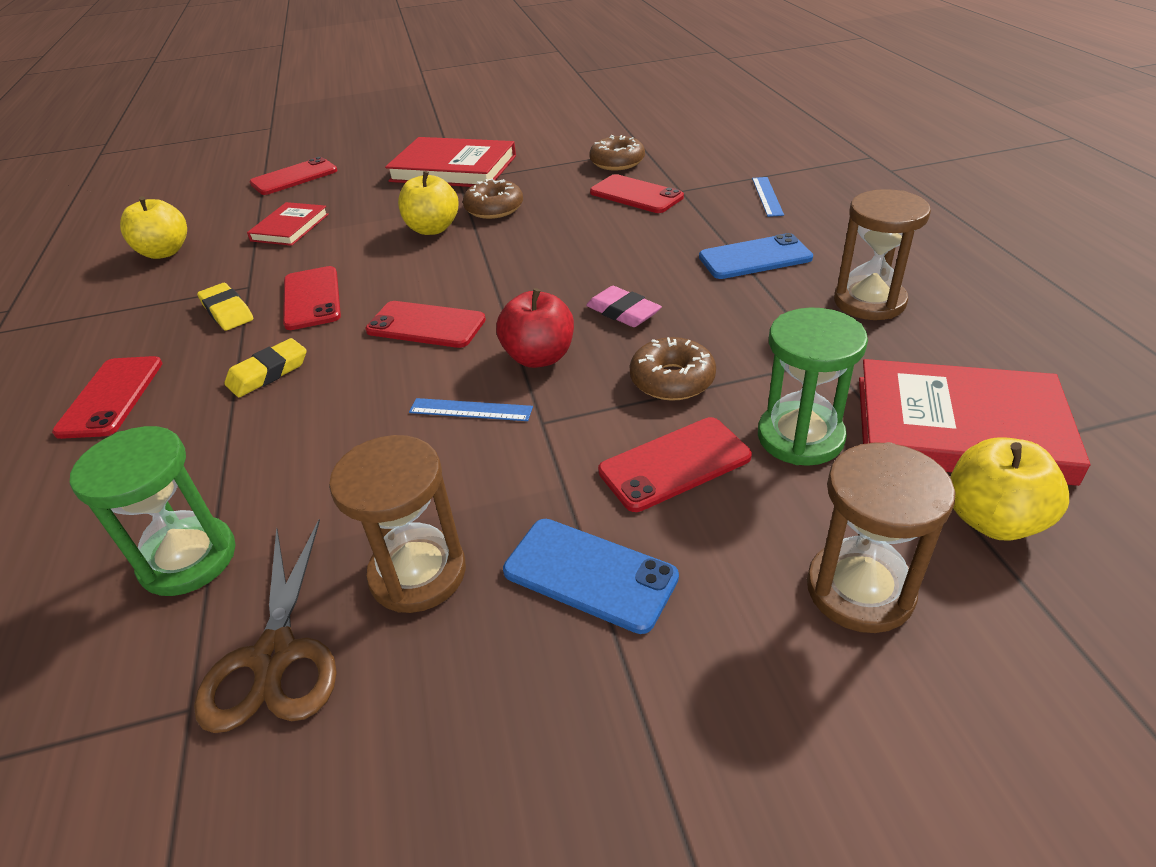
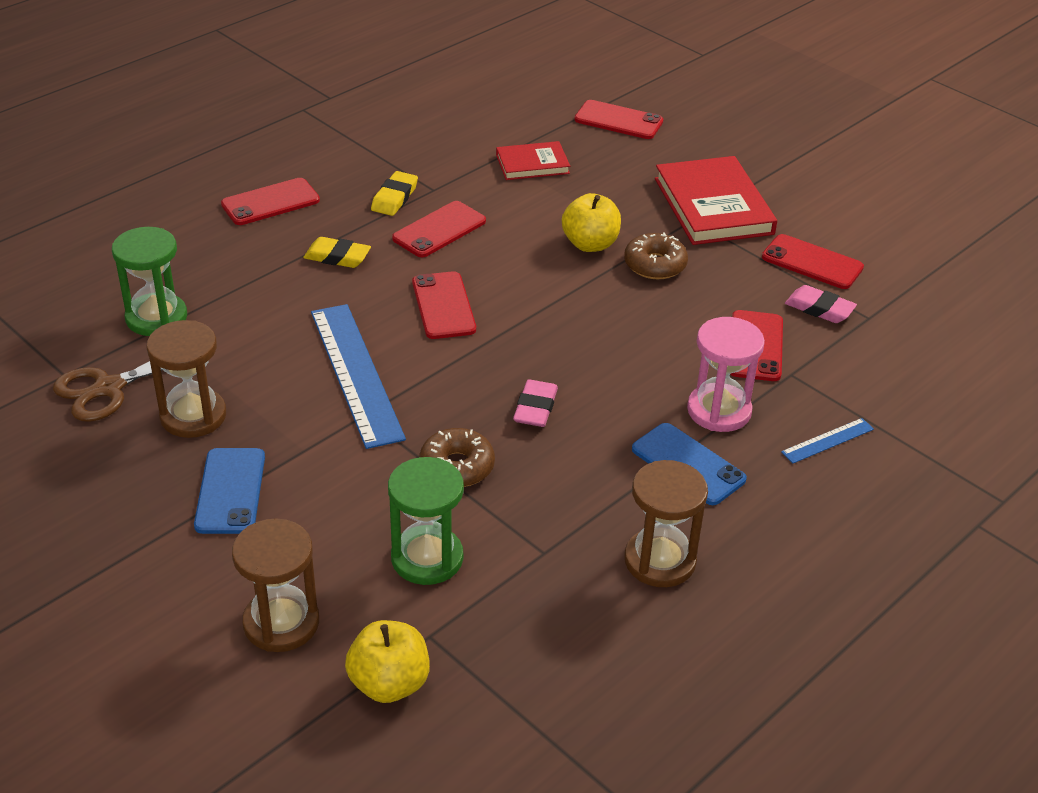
camera: 55 degrees right, 0 degrees up
yellow apple [120,196,187,259] -> none
blue ruler [409,398,533,421] -> blue ruler [311,304,406,449], size x2.18
red apple [496,288,574,368] -> none
brown donut [589,135,645,170] -> pink eraser [785,285,857,323]
red phone [598,417,752,512] -> red phone moved to [762,234,864,289]
red book [859,359,1090,486] -> none
none -> pink hourglass [687,317,765,432]

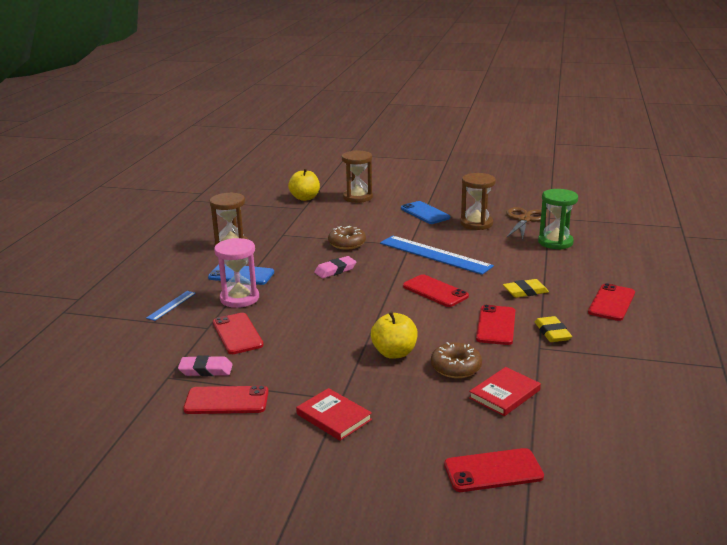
camera: 150 degrees right, 15 degrees down
green hourglass [388,457,464,585] -> none
pink eraser [513,379,558,427] -> pink eraser turned 75 degrees clockwise [314,256,356,278]
brown donut [624,232,688,279] -> brown donut moved to [431,342,482,378]
red book [655,156,777,245] -> red book [296,388,372,441], size x0.57

